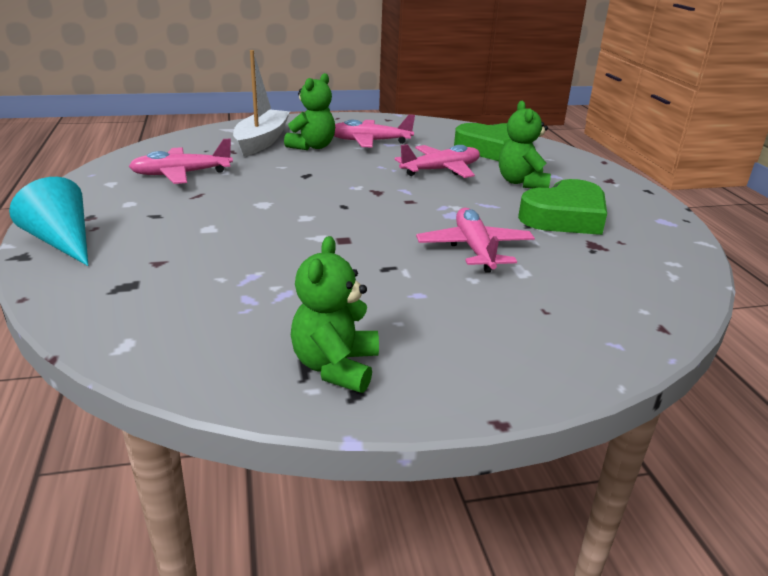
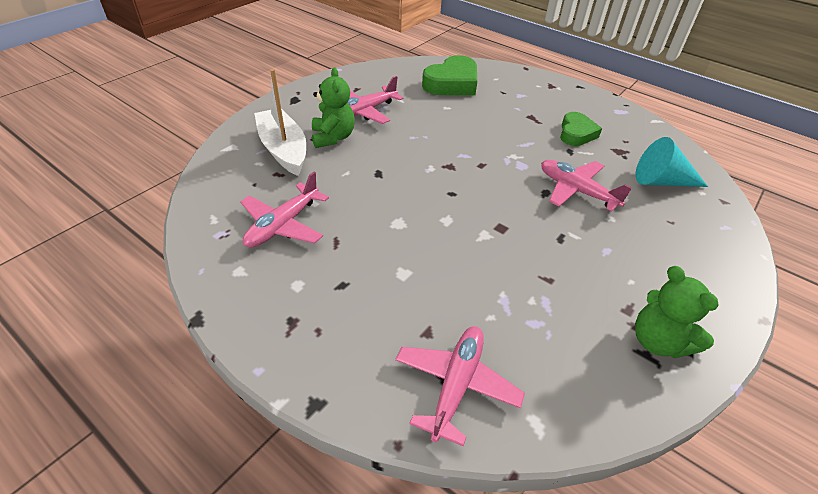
camera: 40 degrees left, 15 degrees up
turquoise cone [9,177,88,266] -> turquoise cone moved to [636,137,708,187]
pink plane [394,144,480,178] -> pink plane moved to [395,326,525,446]
green teddy bear [499,101,551,188] -> none
green heart [518,179,607,235] -> green heart [560,112,602,146], size x0.64

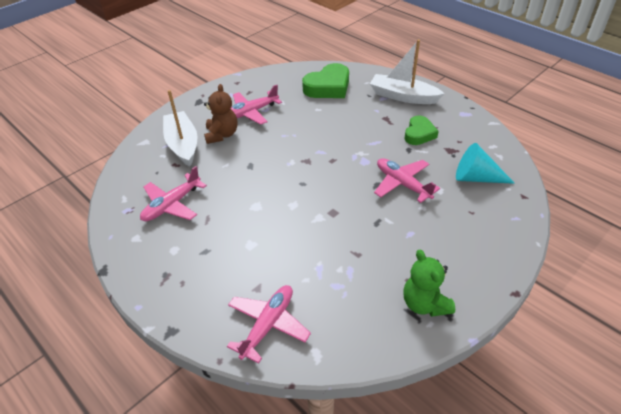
camera: 10 degrees right, 0 degrees up
green teddy bear [312,67,355,148] -> brown teddy bear [204,84,238,144]
none -> white boat [370,40,445,104]

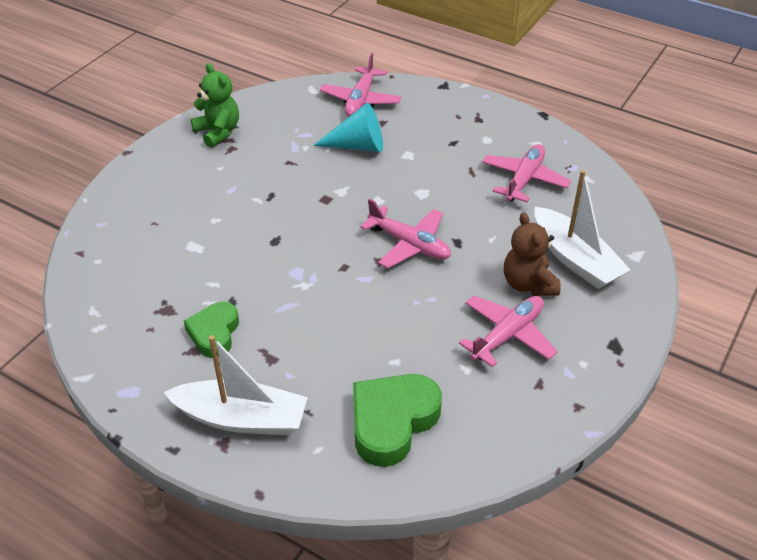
camera: 165 degrees right, 0 degrees up
pink plane [374,158,440,203] -> pink plane moved to [360,199,451,268]
turquoise cone [456,143,515,184] -> turquoise cone moved to [313,103,383,152]

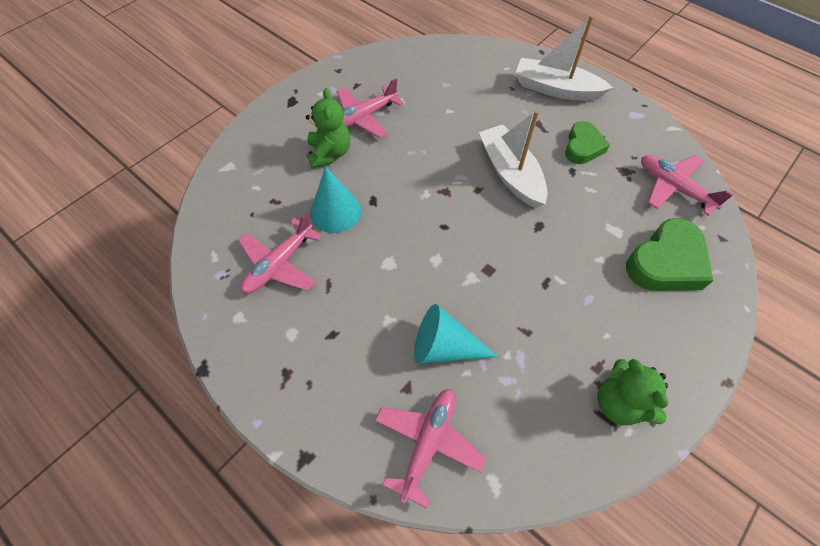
camera: 170 degrees left, 15 degrees up
green heart [353,374,442,467] -> green heart moved to [626,218,713,291]
pink plane [360,199,451,268] -> pink plane moved to [641,155,733,216]
brown teddy bear [504,212,561,296] -> green teddy bear [306,88,350,169]
white boat [535,170,630,289] -> white boat moved to [479,110,548,208]
none -> turquoise cone [310,167,361,233]

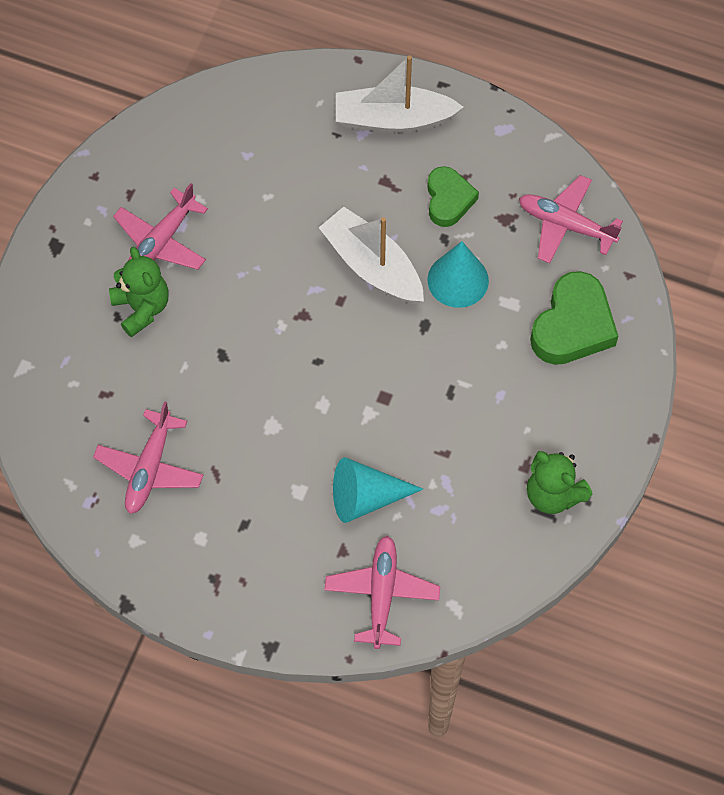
camera: 20 degrees left, 5 degrees up
turquoise cone [310,167,361,233] -> turquoise cone moved to [428,241,489,308]

